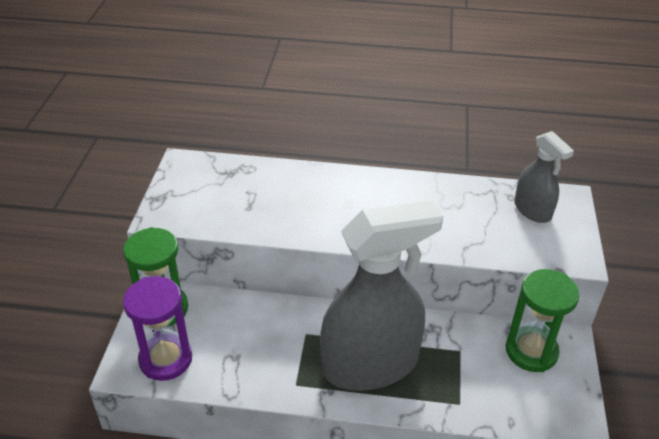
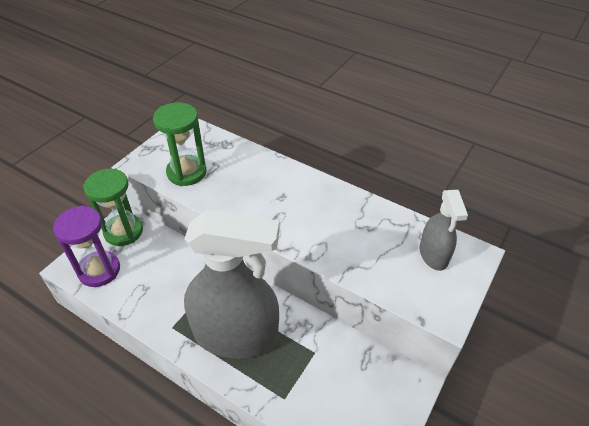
camera: 25 degrees right, 5 degrees up
green hourglass [505,269,580,372] -> green hourglass moved to [153,102,207,186]

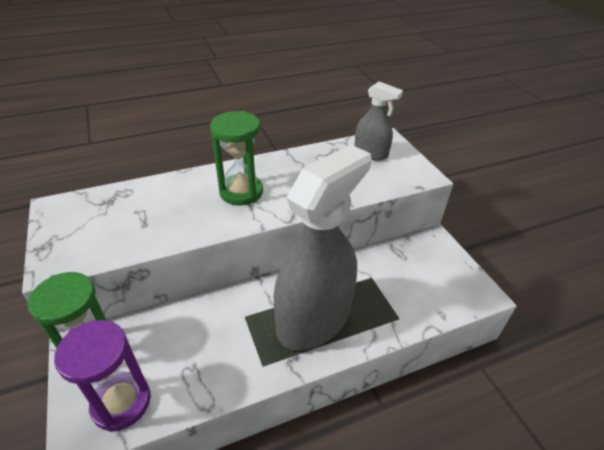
camera: 55 degrees left, 5 degrees down
green hourglass [153,102,207,186] -> green hourglass moved to [210,111,263,206]

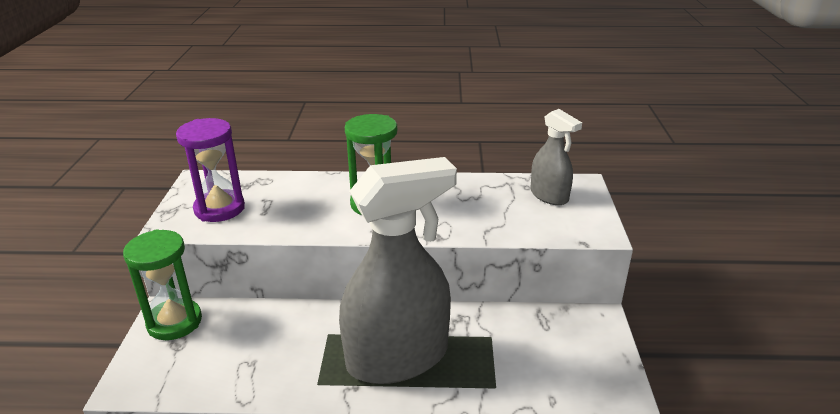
camera: 25 degrees right, 10 degrees down
purple hourglass [54,320,151,432] -> purple hourglass moved to [176,118,245,222]

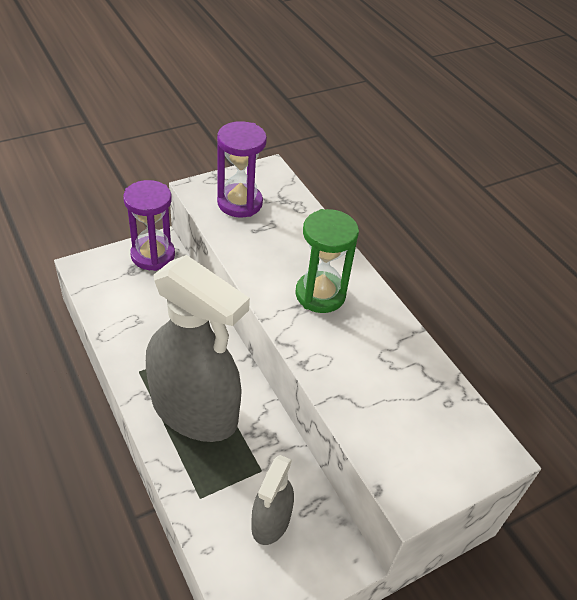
camera: 55 degrees right, 15 degrees up
green hourglass [123,229,202,340] -> purple hourglass [123,180,175,271]
grey spray bottle [530,109,582,205] -> grey spray bottle moved to [251,455,294,545]

